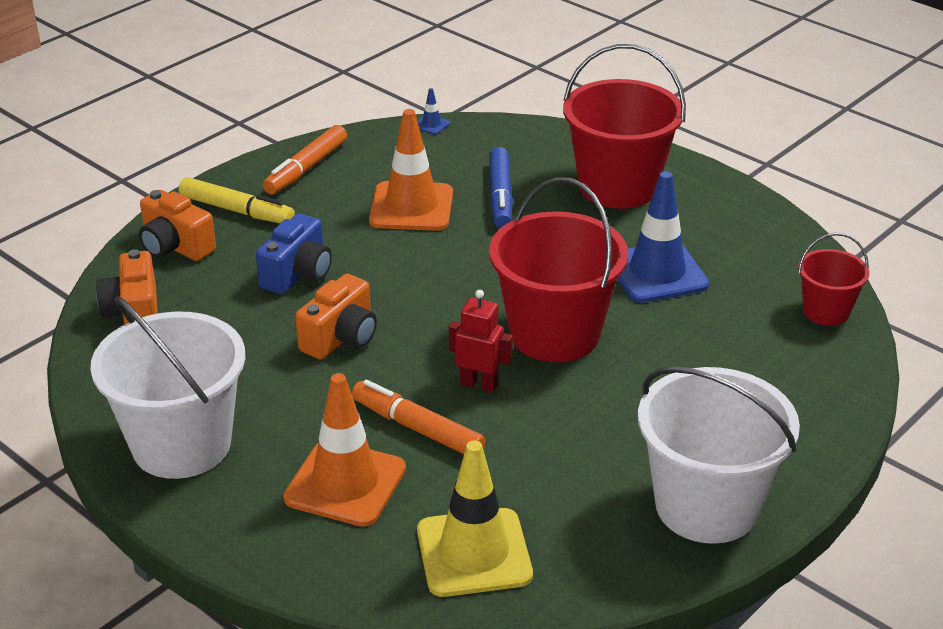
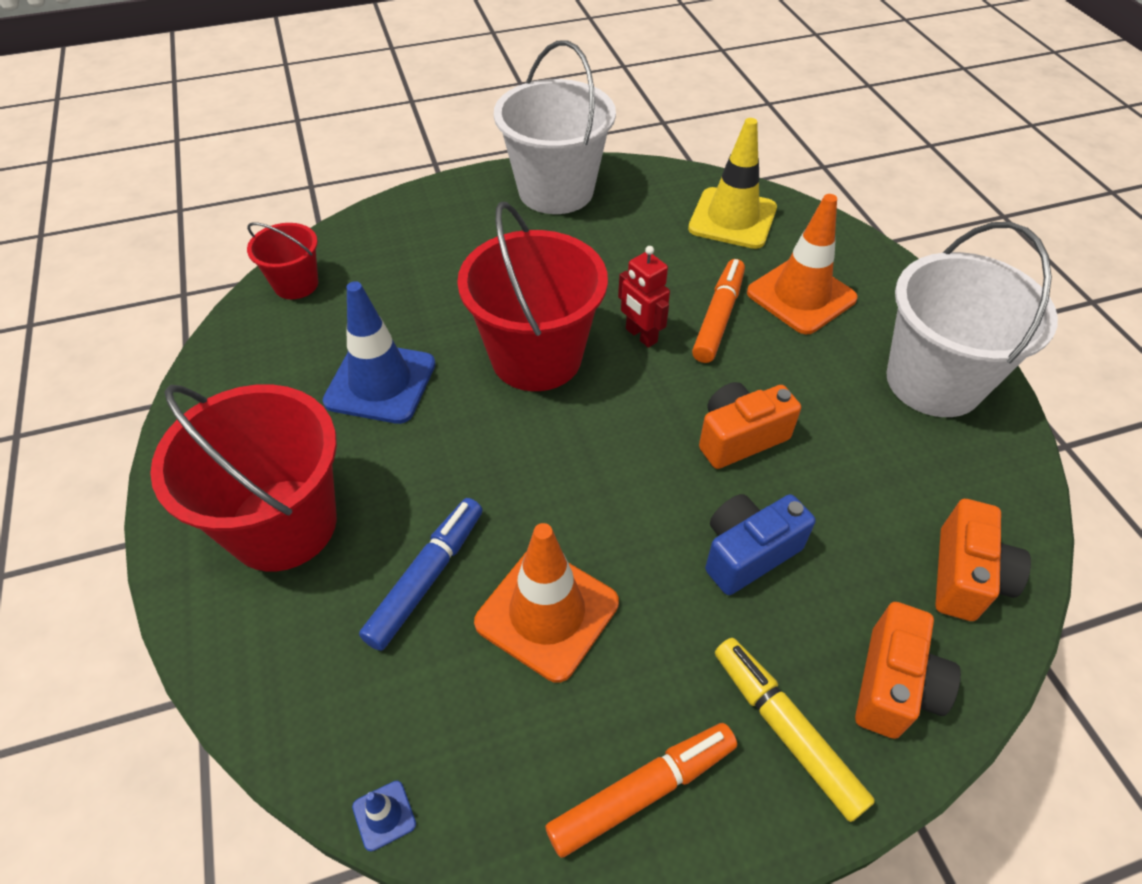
camera: 150 degrees left, 15 degrees up
orange camera [139,190,216,261] -> orange camera turned 45 degrees clockwise [855,602,961,739]
orange marker [352,380,486,454] -> orange marker turned 135 degrees counterclockwise [692,259,745,363]

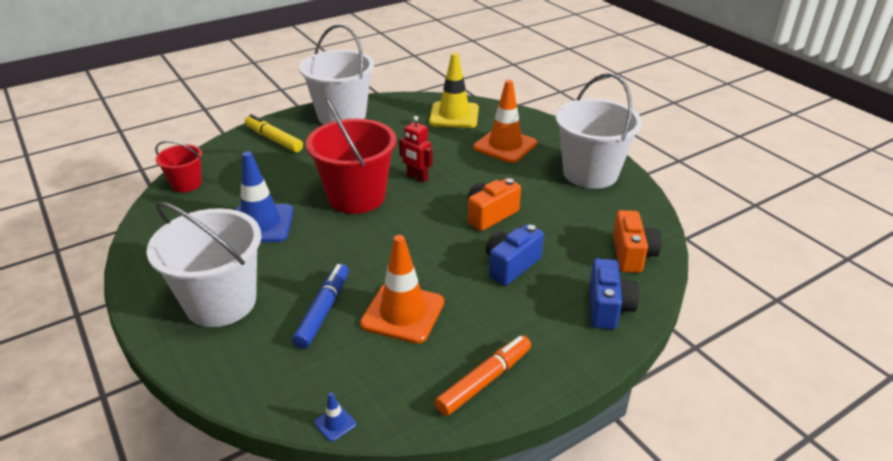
camera: 15 degrees left, 15 degrees down
red bucket [150,384,337,572] -> white bucket [147,202,261,327]
orange marker [692,259,745,363] -> none
yellow marker [715,638,875,822] -> yellow marker moved to [245,114,303,152]
orange camera [855,602,961,739] -> blue camera [589,259,639,329]

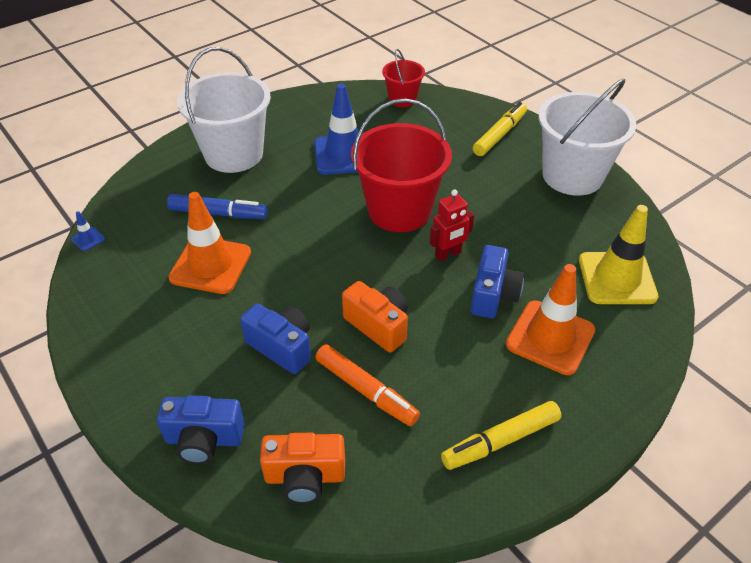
camera: 85 degrees right, 10 degrees up
red robot [399,116,433,182] -> red robot turned 150 degrees counterclockwise [430,189,474,261]
orange marker [435,335,531,416] -> orange marker moved to [315,344,420,426]
white bucket [556,73,642,189] -> yellow marker [441,401,562,470]
none -> blue camera [471,245,524,318]

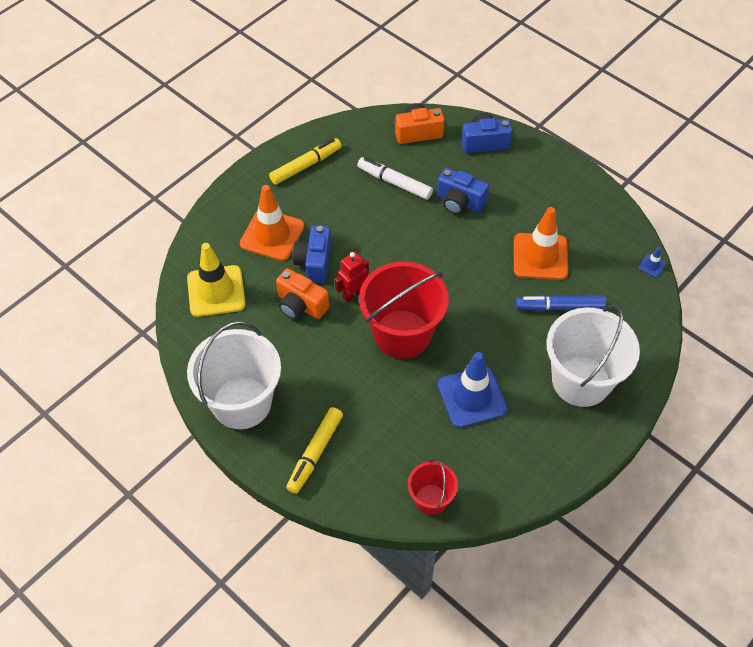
camera: 170 degrees right, 10 degrees up
orange marker [315,344,420,426] -> white marker [357,157,433,200]
orange camera [342,281,408,353] -> orange camera moved to [276,268,329,320]

